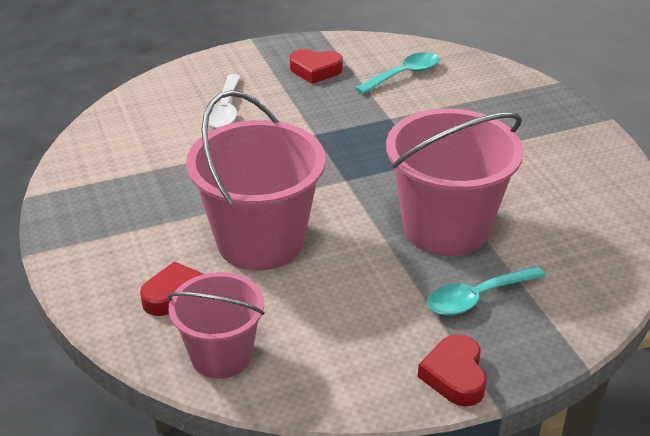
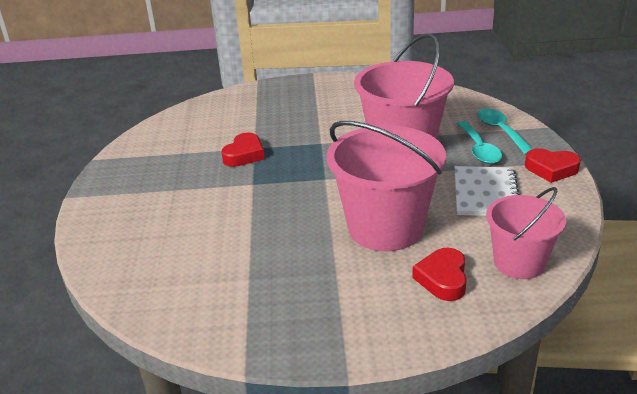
camera: 70 degrees left, 5 degrees down
white spoon [208,74,241,128] -> none
red heart [290,49,343,84] -> red heart moved to [221,132,265,167]
turquoise spoon [355,52,439,94] -> turquoise spoon moved to [477,108,532,155]
none -> white notebook [454,166,520,216]

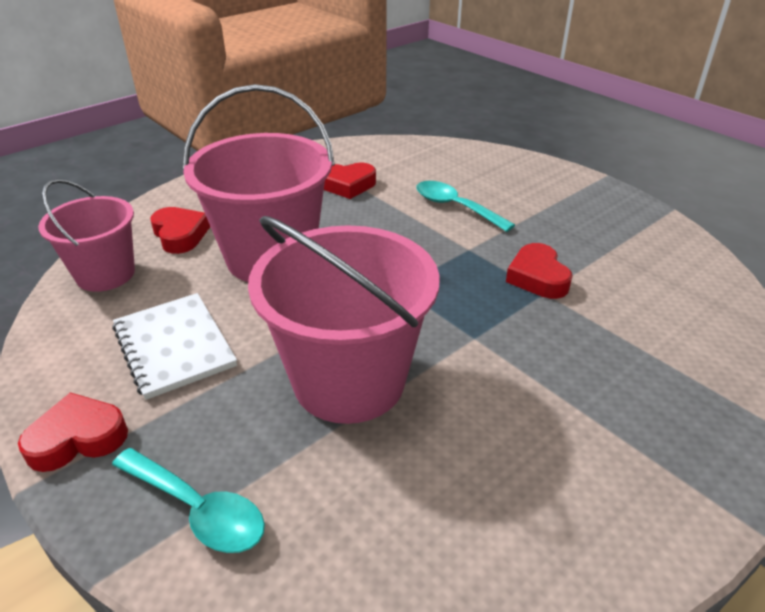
camera: 140 degrees right, 5 degrees up
turquoise spoon [457,121,502,164] -> turquoise spoon moved to [416,181,515,232]
none -> red heart [324,162,376,199]

